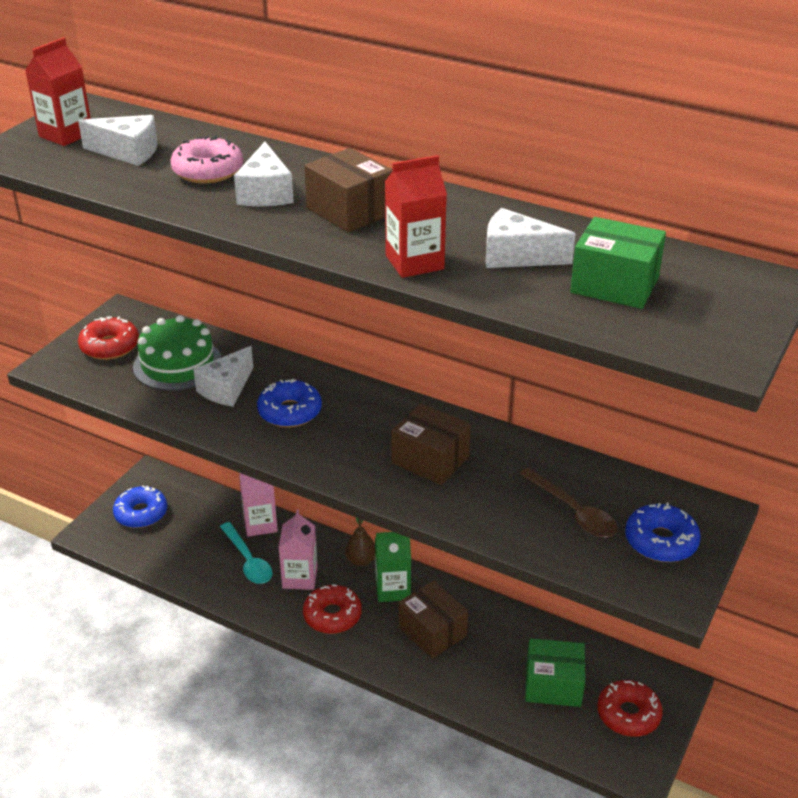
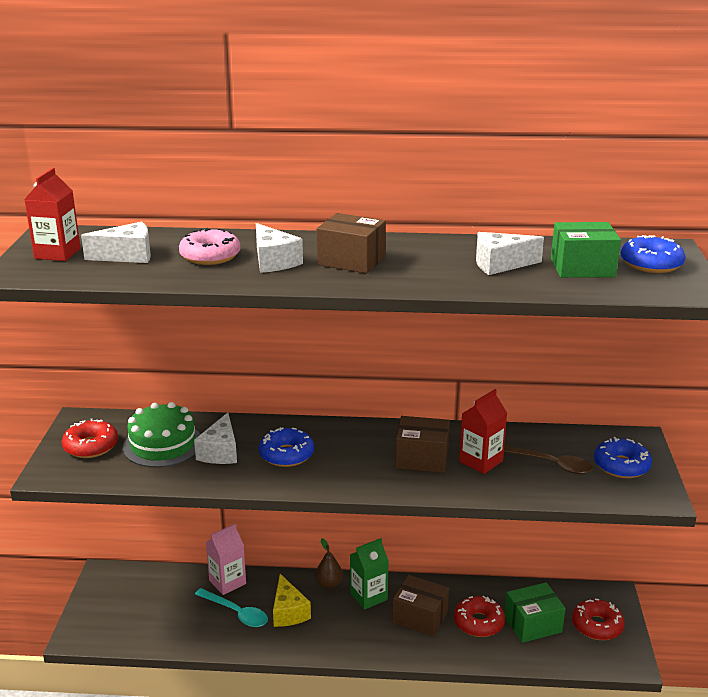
camera: 25 degrees left, 10 degrees down
blue donut [113,486,167,528] -> blue donut moved to [620,235,686,273]
pink carton [278,510,318,590] -> yellow cheese [273,574,311,627]
red donut [303,584,362,634] -> red donut moved to [454,596,505,637]
red carton [385,155,447,278] -> red carton moved to [459,389,507,474]

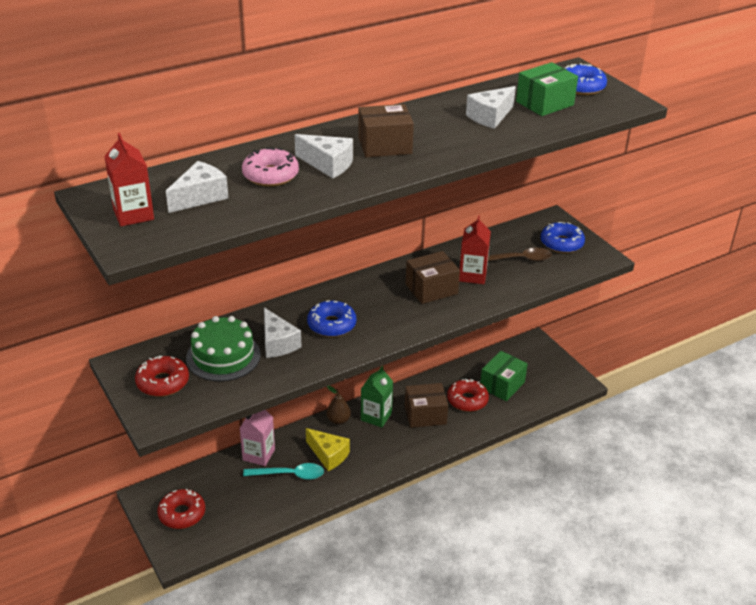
camera: 35 degrees left, 10 degrees up
red donut [572,599,625,640] -> red donut moved to [157,489,205,529]

